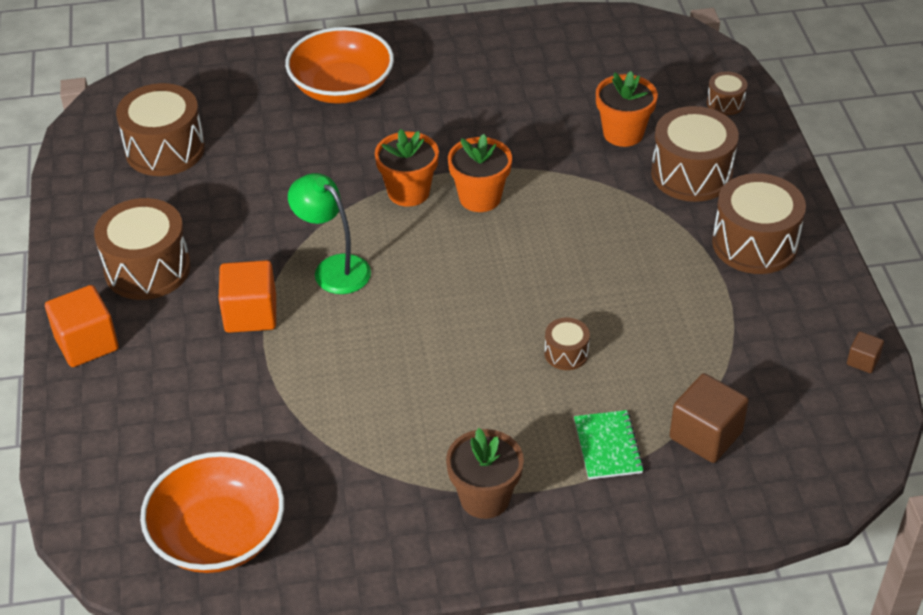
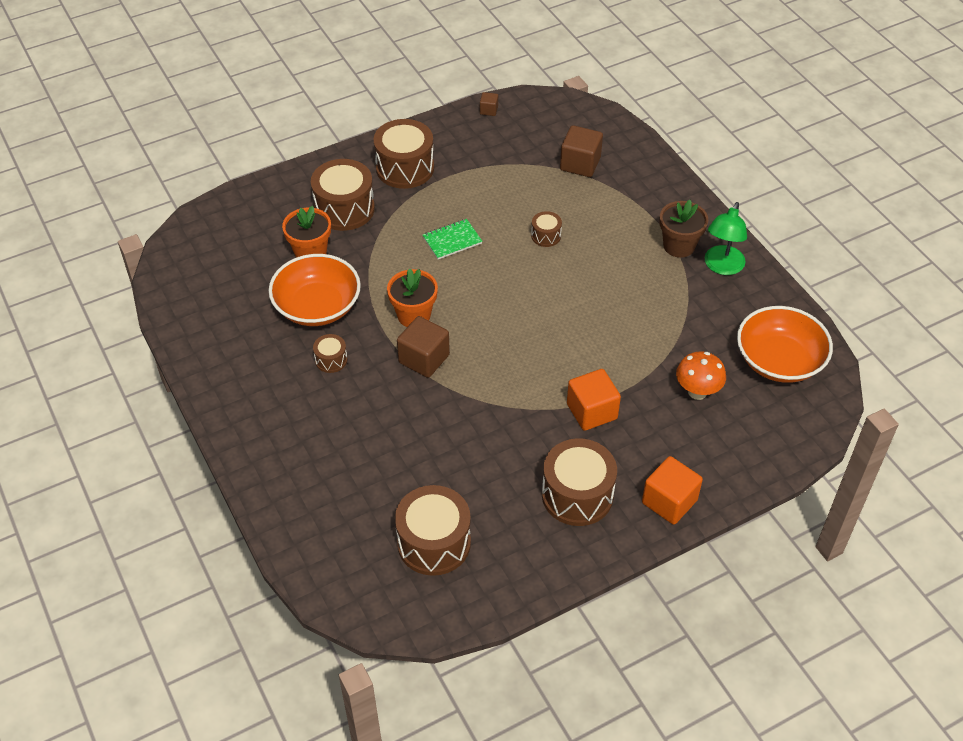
camera: 110 degrees left, 5 degrees up
orange bowl [285,27,394,104] -> orange bowl moved to [269,254,361,326]
green lamp [288,173,371,294] -> green lamp moved to [705,202,747,275]
orange flower pot [375,129,439,207] -> brown cube [397,316,450,378]
green notebook [574,410,644,479] -> green notebook moved to [423,219,482,259]
brown drum [707,71,747,115] -> brown drum moved to [313,334,347,373]
none -> orange mushroom [676,351,726,400]

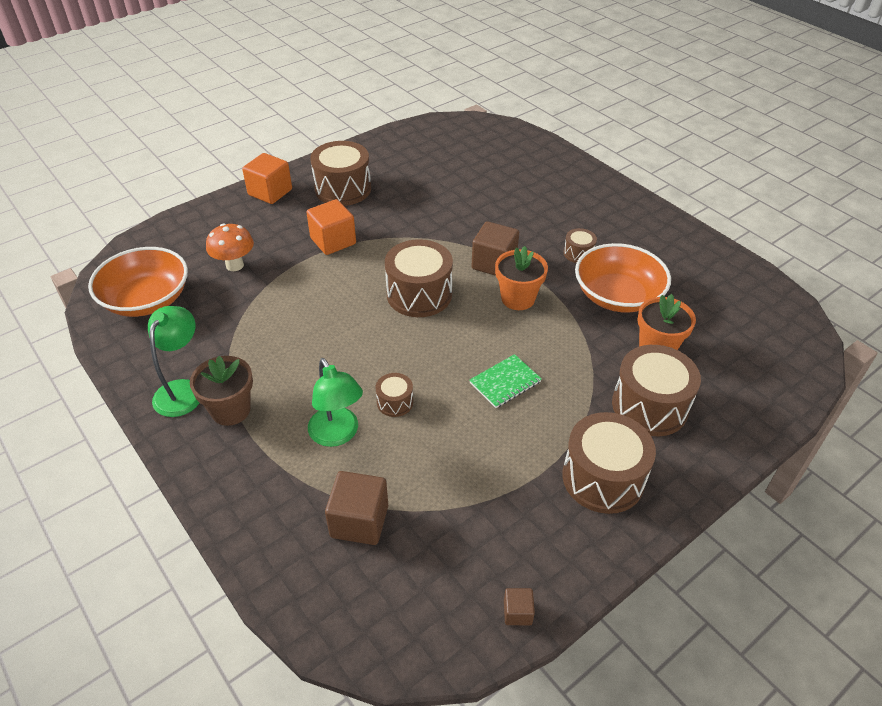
camera: 170 degrees right, 5 degrees down
brown drum [395,485,471,576] -> brown drum moved to [385,239,453,317]
none -> green lamp [308,358,363,447]

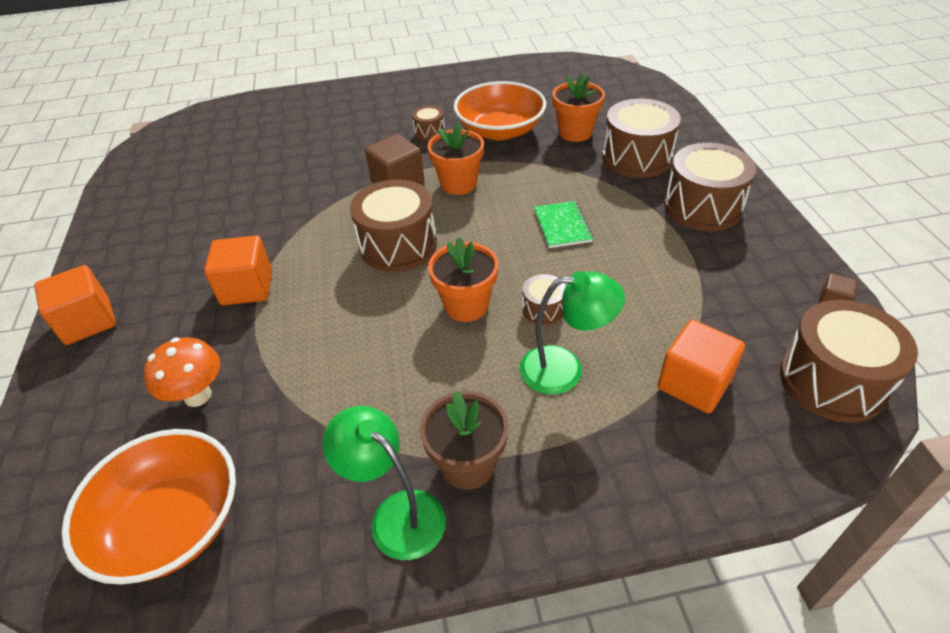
camera: 60 degrees left, 0 degrees up
brown drum [310,141,371,206] -> brown drum moved to [780,300,918,423]
brown cube [325,471,388,545] -> orange cube [658,320,745,413]
none -> orange flower pot [428,237,498,322]

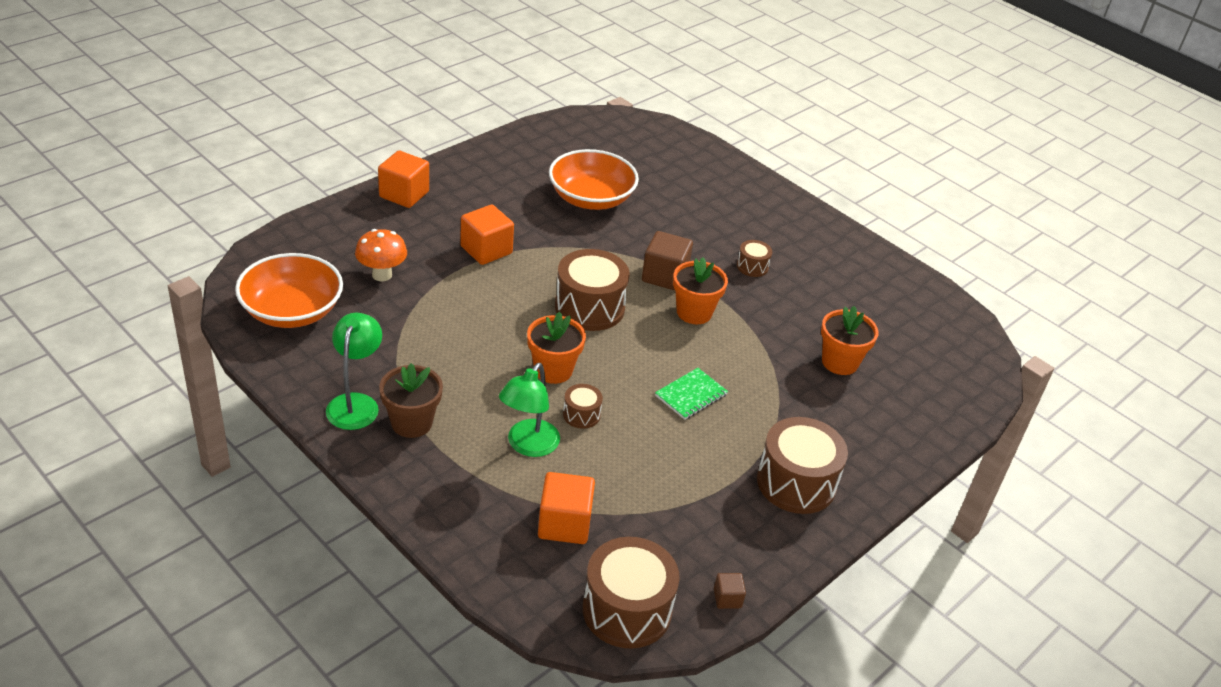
camera: 50 degrees right, 5 degrees down
orange bowl [454,81,546,140] -> orange bowl moved to [549,149,639,210]
green lamp [520,271,625,395] -> green lamp turned 60 degrees clockwise [499,363,560,457]
brown drum [602,99,681,178] -> none

